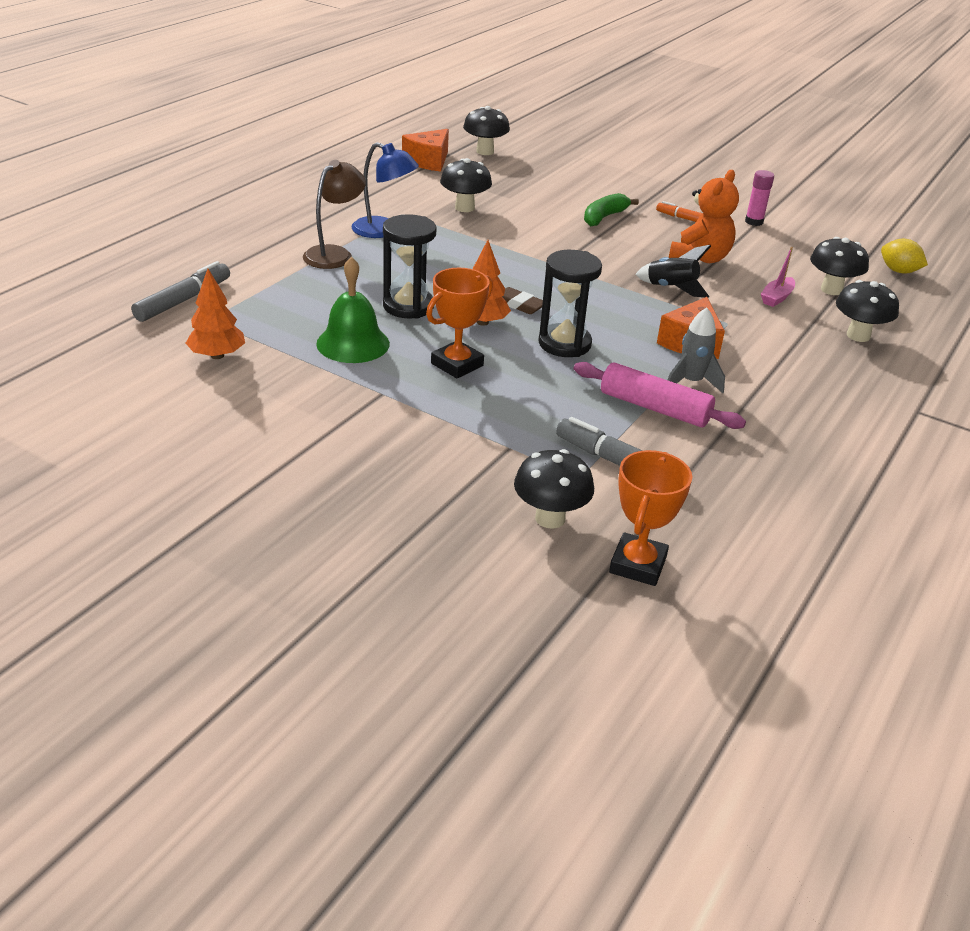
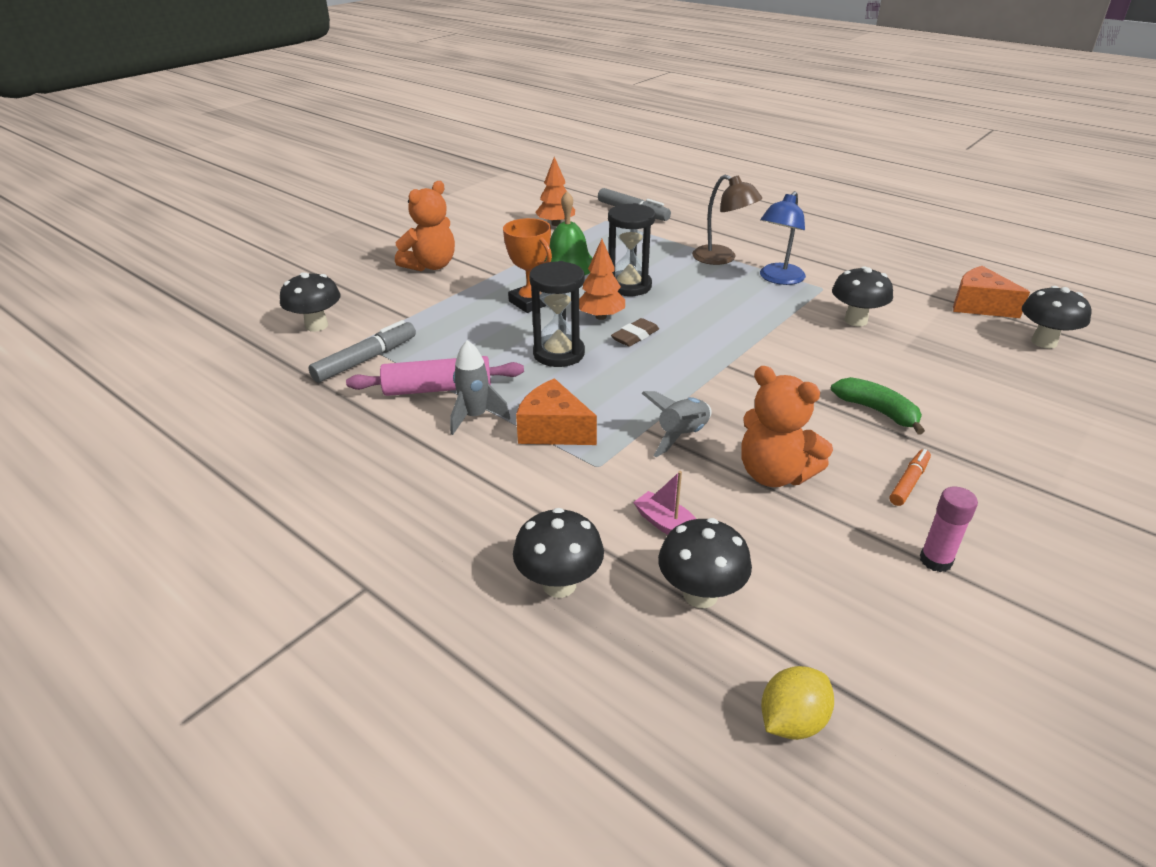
camera: 100 degrees right, 0 degrees up
pink rolling pin [574,362,746,429] -> pink rolling pin turned 45 degrees clockwise [346,356,524,396]
orange trophy [609,450,692,586] -> none
black rocket [635,245,711,298] -> grey rocket [642,391,712,457]
none -> orange teddy bear [395,181,455,271]

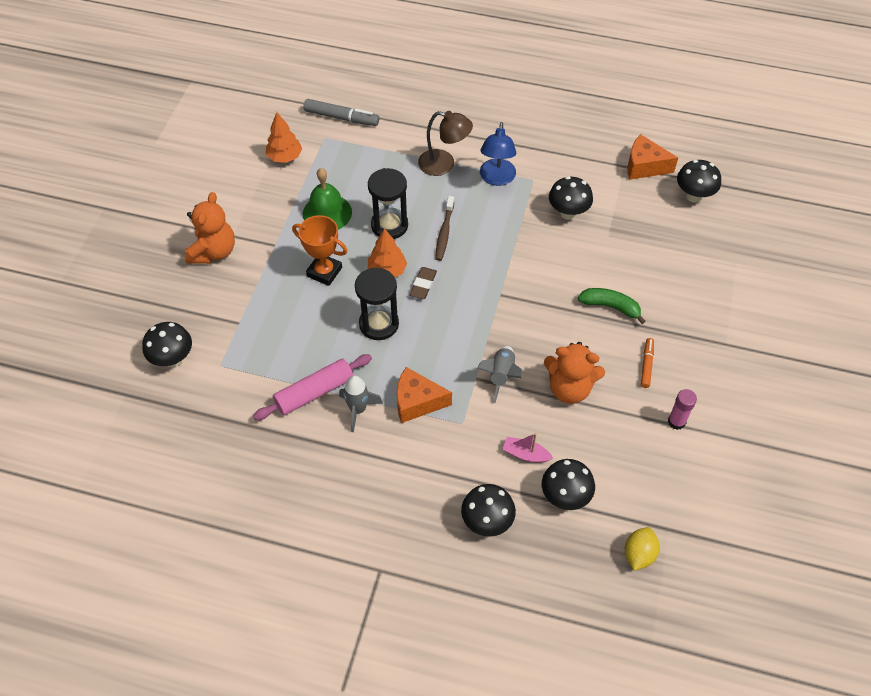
camera: 25 degrees left, 20 degrees up
grey marker [308,320,416,383] -> none
none -> brown toothbrush [435,196,454,261]

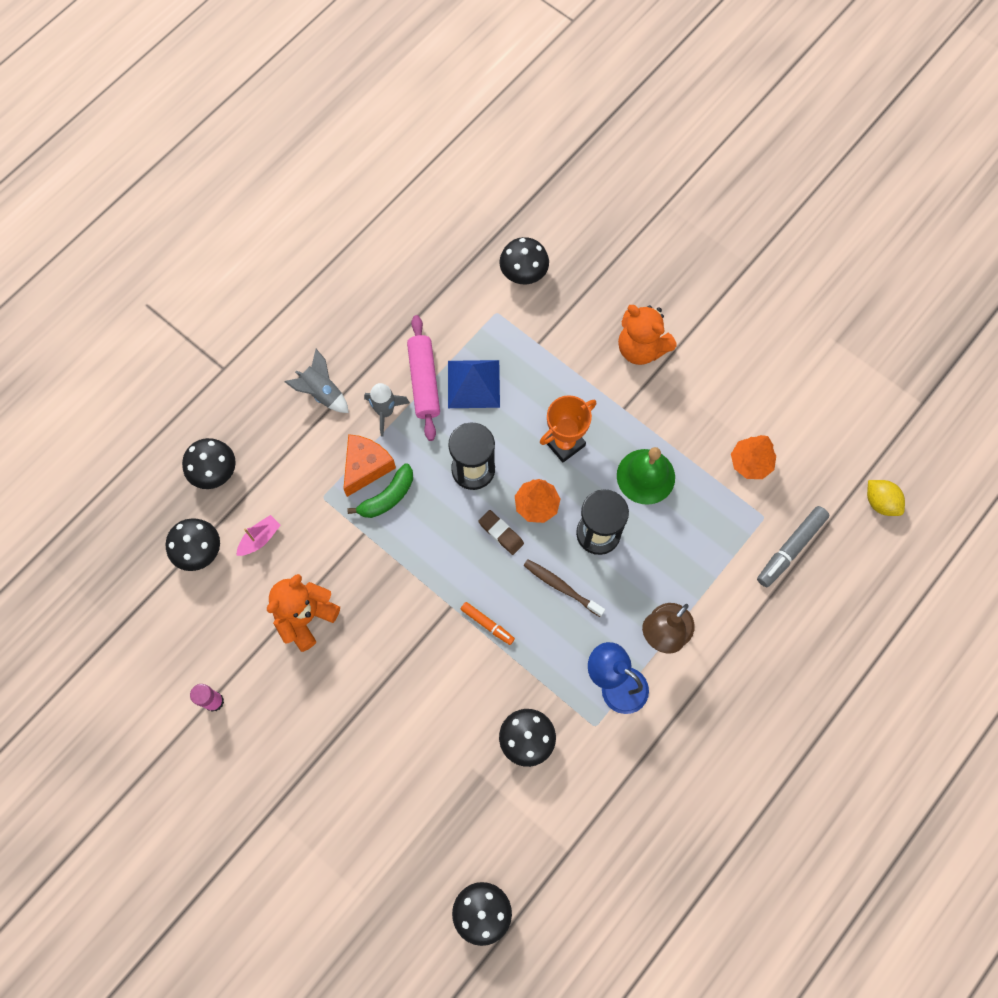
camera: 115 degrees right, 15 degrees up
grey rocket [477,346,522,403] -> grey rocket moved to [285,349,349,413]
green banana [578,288,646,324] -> green banana moved to [347,463,413,518]
yellow lemon [625,527,660,571] -> yellow lemon moved to [867,480,905,516]
orange cheese [627,134,678,180] -> none
orange marker [641,338,654,388] -> orange marker moved to [460,602,515,645]
none -> blue pyramid [448,360,500,408]

